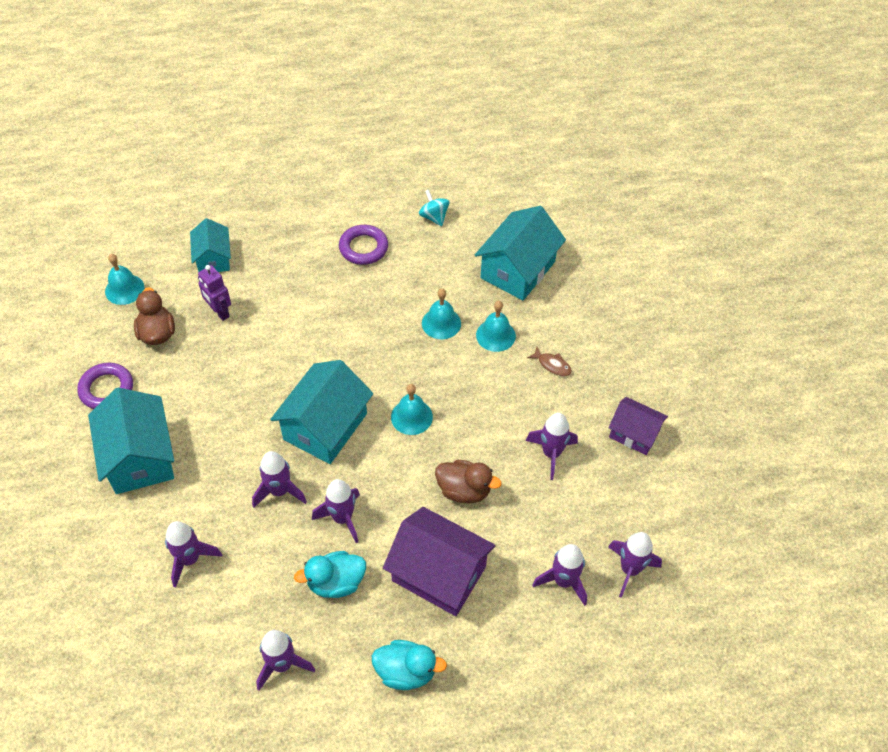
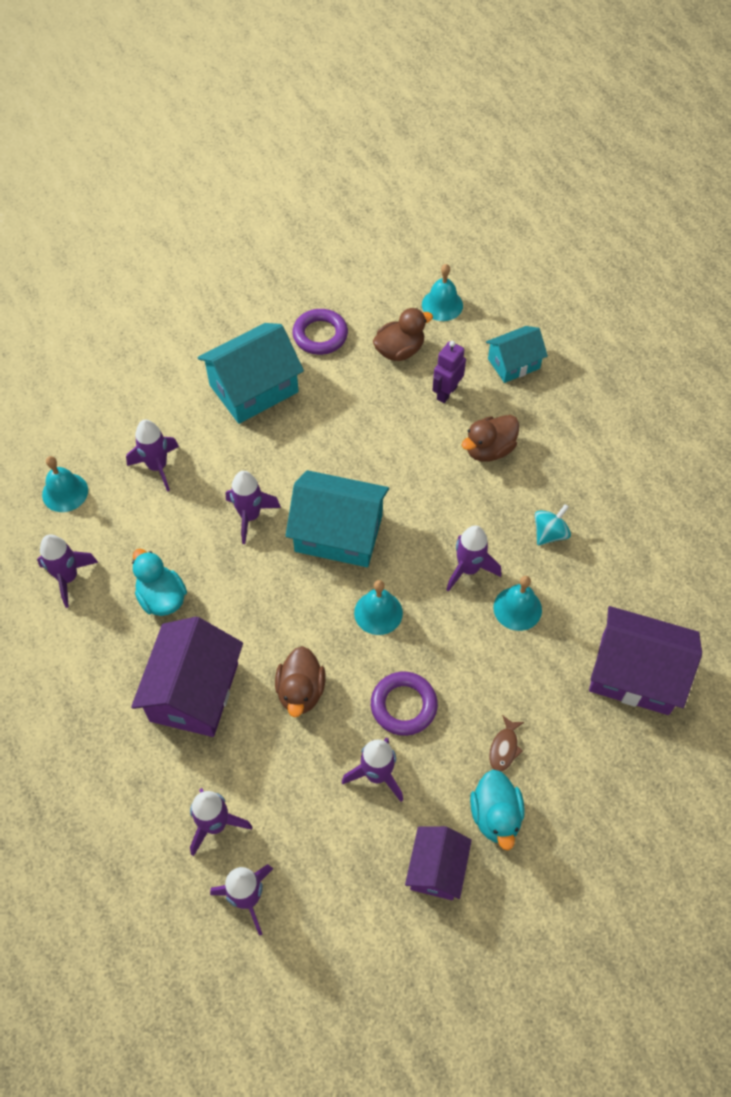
camera: 75 degrees right, 5 degrees up
purple rocket [312,479,360,543] -> purple rocket moved to [446,525,501,592]
purple ring [339,225,388,265] -> purple ring moved to [371,672,438,736]
turquoise duck [372,640,447,690] -> turquoise duck moved to [470,769,525,850]
turquoise spinning top [419,190,449,226] -> turquoise spinning top moved to [535,504,571,545]
turquoise house [475,206,566,301] -> purple house [589,606,702,715]
turquoise bell [476,301,516,352] -> turquoise bell moved to [42,456,88,512]
none -> brown duck [462,415,519,462]

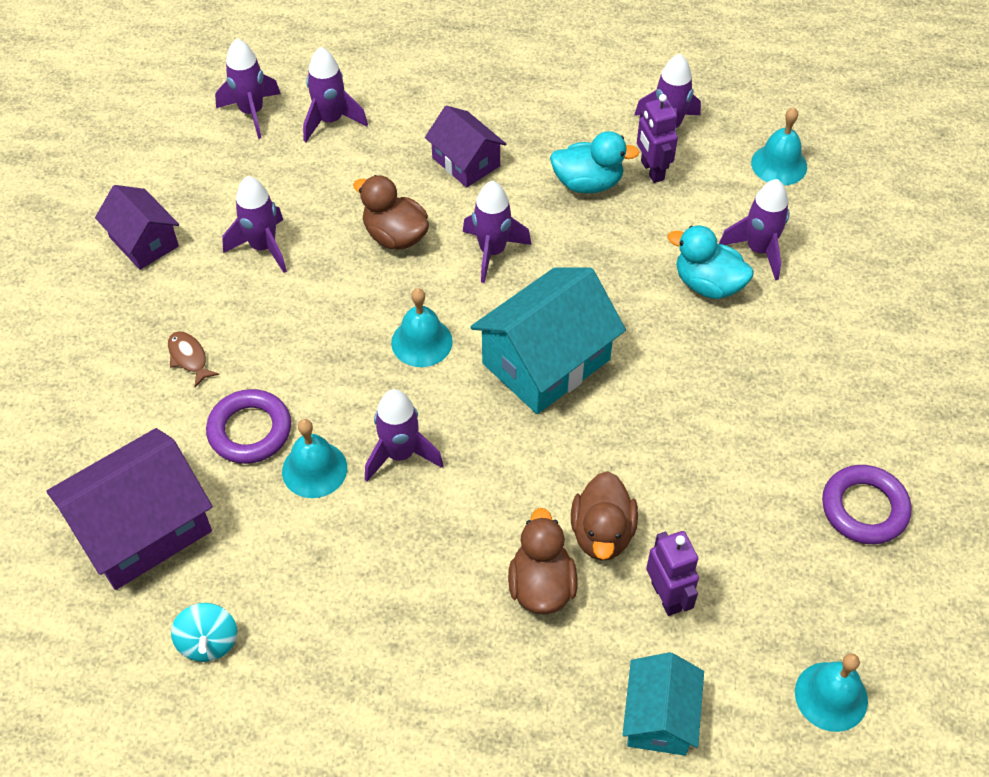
camera: 125 degrees right, 5 degrees down
purple house [131,617,243,737] -> purple house [425,106,506,188], size x0.60
turquoise house [197,323,304,424] -> none
purple rocket [226,471,281,544] -> purple rocket moved to [463,181,532,283]
purple ring [371,672,438,736] -> purple ring moved to [206,389,291,464]
brown duck [373,308,433,361] -> brown duck moved to [571,471,638,561]
turquoise duck [470,769,525,850] -> turquoise duck moved to [668,225,754,299]
turquoise spinning top [535,504,571,545] -> turquoise spinning top moved to [171,603,237,662]
none -> purple robot [637,94,678,183]

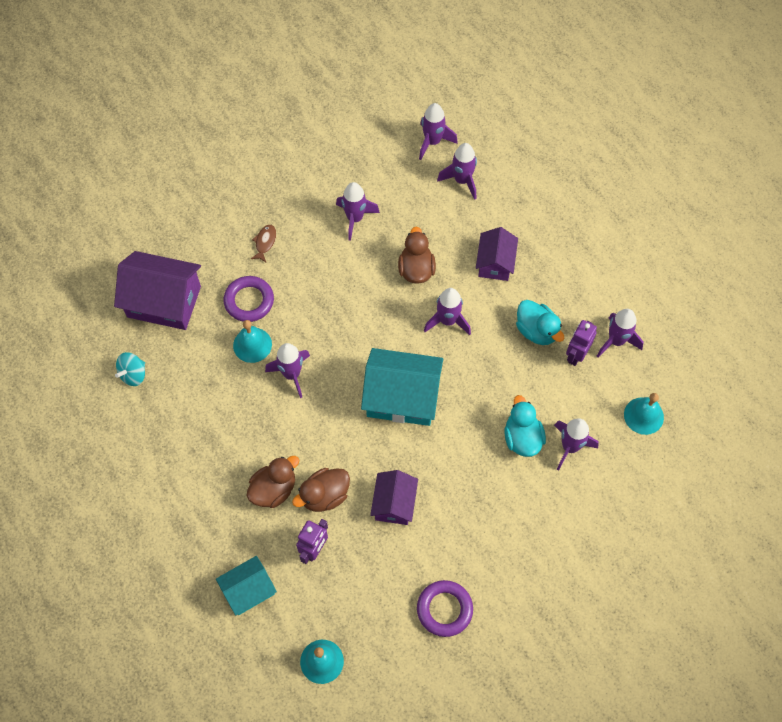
camera: 50 degrees right, 10 degrees up
purple house [95,185,179,270] -> purple house moved to [370,470,418,525]
turquoise bell [391,288,453,367] -> none

